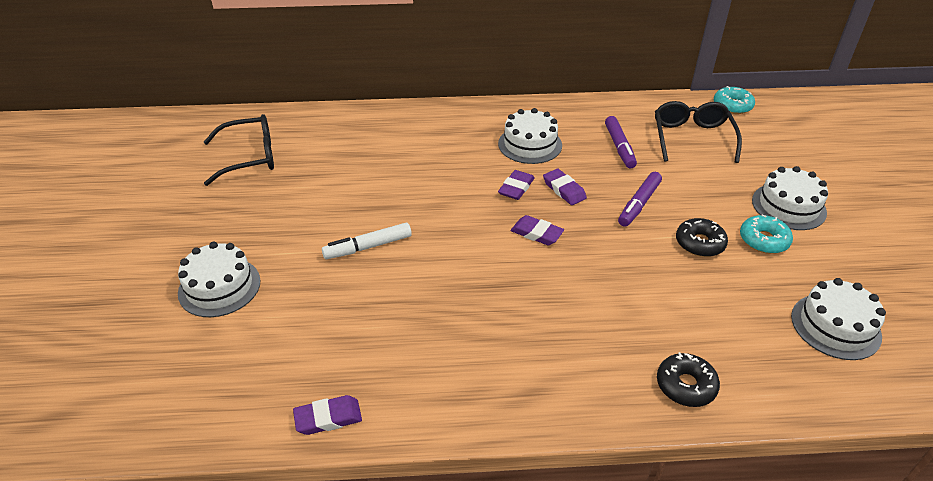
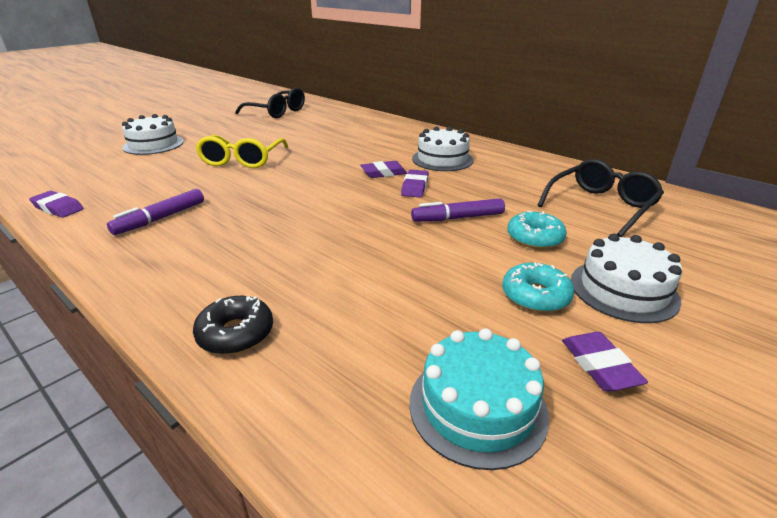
camera: 45 degrees right, 10 degrees down
white marker [322,223,412,259] -> yellow glasses [195,135,288,168]
purple eraser [510,215,564,246] -> purple eraser moved to [562,332,648,391]
purple marker [605,116,637,169] -> purple marker moved to [107,189,204,235]
black donut [676,218,728,257] -> none
turquoise donut [714,86,755,114] -> turquoise donut moved to [507,210,567,249]
white cake [791,278,886,360] -> turquoise cake [410,328,549,470]

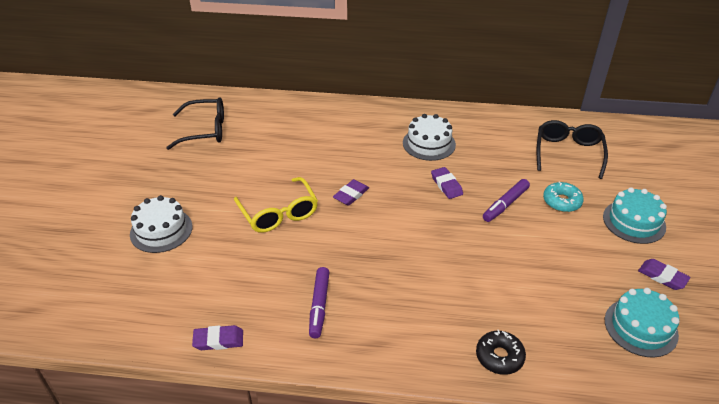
camera: 35 degrees left, 10 degrees up
purple eraser [360,161,407,178] -> purple eraser moved to [333,179,369,206]
turquoise donut [502,263,574,313] -> none
white cake [571,234,682,323] -> turquoise cake [603,187,667,244]

